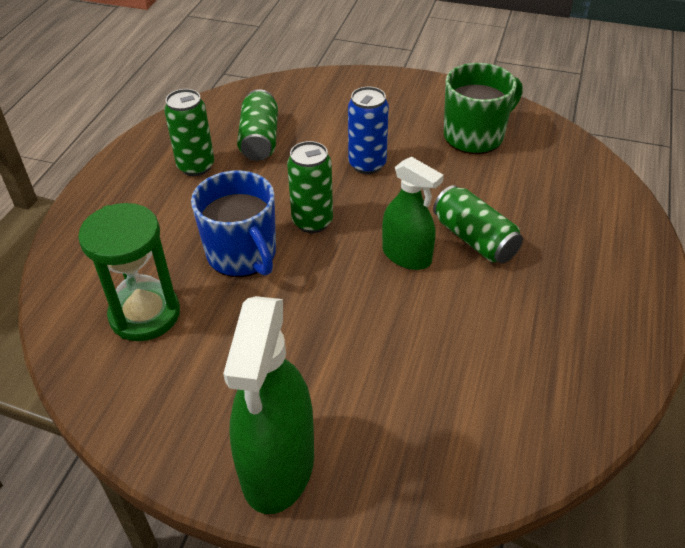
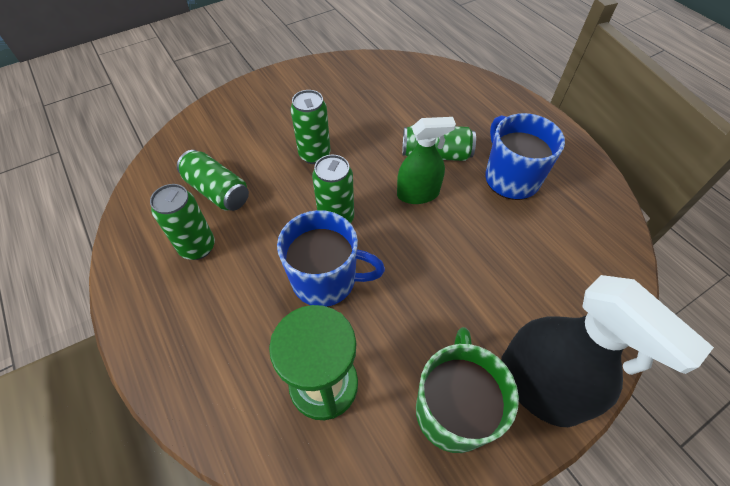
camera: 50 degrees left, 10 degrees up
green spray bottle [223,296,314,514] -> black spray bottle [501,275,714,427]
blue can [348,87,389,174] -> green can [290,90,330,164]
green mug [444,63,523,154] -> green mug moved to [416,327,519,453]
none -> blue mug [485,113,565,200]

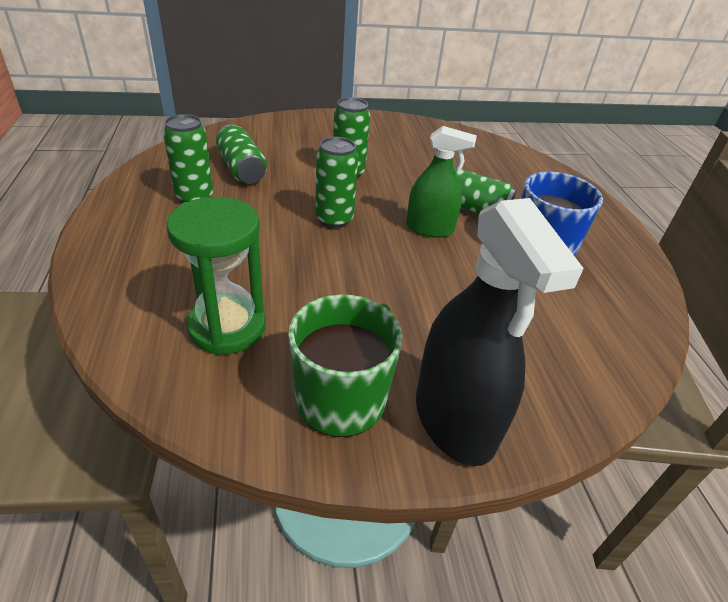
camera: 20 degrees right, 15 degrees down
blue mug [277,210,385,307] -> none

